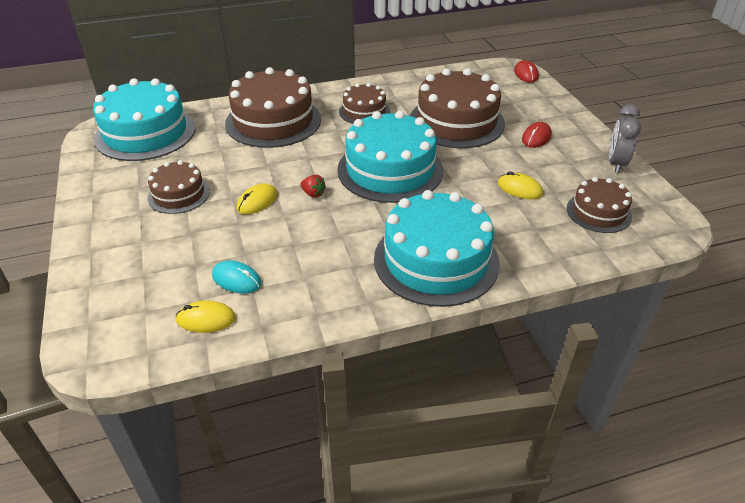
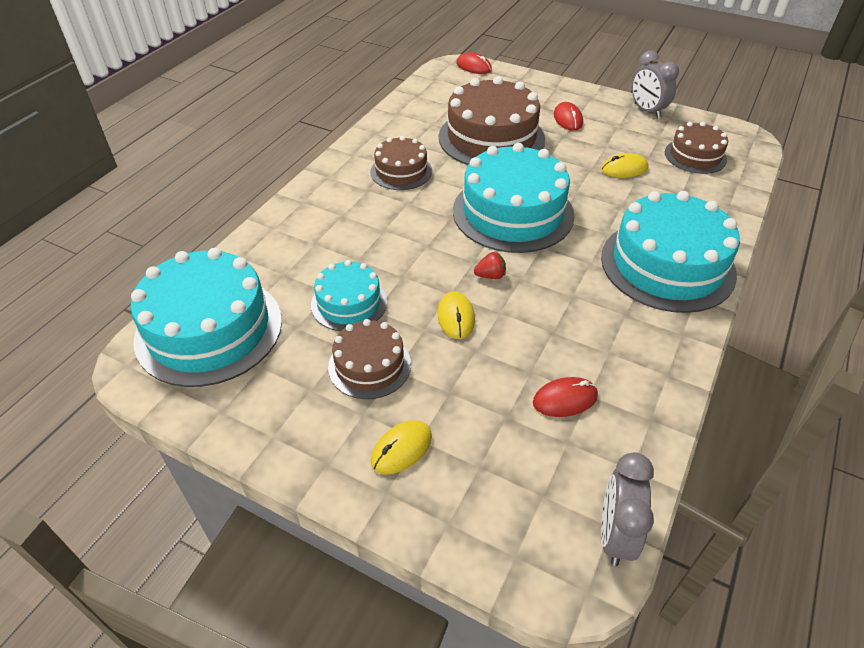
camera: 45 degrees left, 5 degrees up
yellow mouse [176,300,236,333] -> yellow mouse moved to [371,420,432,475]
turquoise mouse [212,260,261,294] -> red mouse [533,377,598,417]
brown cake [225,67,321,148] -> none
none -> turquoise cake [311,260,387,331]
none -> grey clock [601,452,654,566]

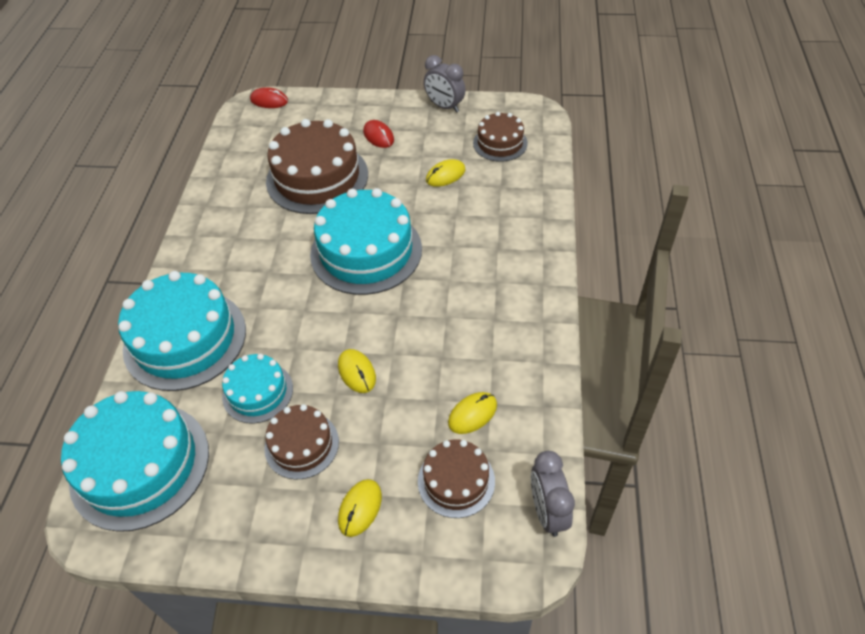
camera: 20 degrees left, 5 degrees up
brown cake [370,136,432,190] -> brown cake moved to [418,440,495,518]
red strawberry [474,252,506,279] -> none
red mouse [533,377,598,417] -> yellow mouse [448,392,497,434]
turquoise cake [601,191,740,313] -> turquoise cake moved to [118,271,246,391]

